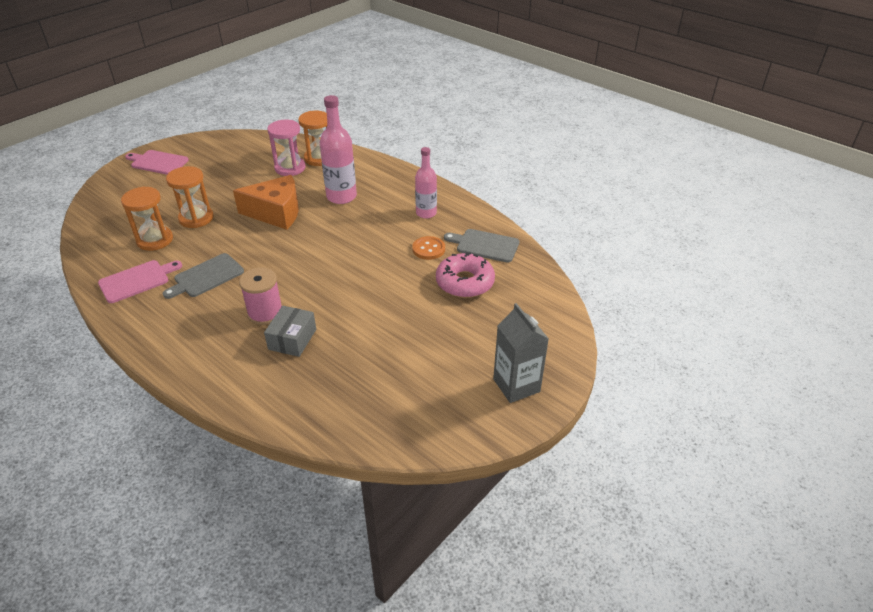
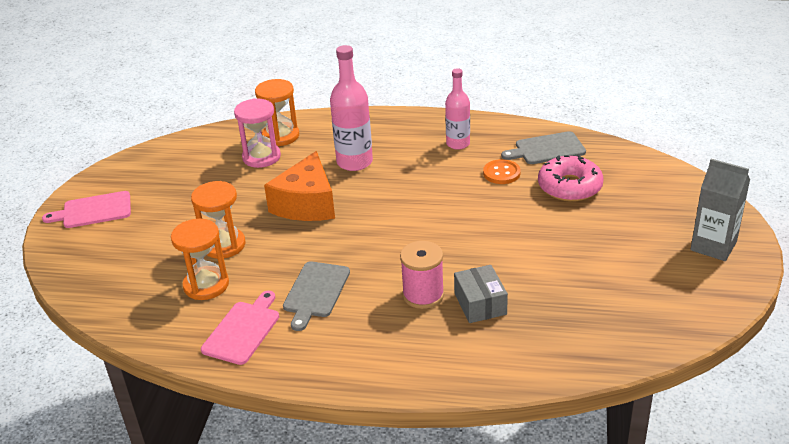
camera: 30 degrees left, 5 degrees down
orange cheese [233,175,299,230] -> orange cheese turned 135 degrees clockwise [264,151,335,221]

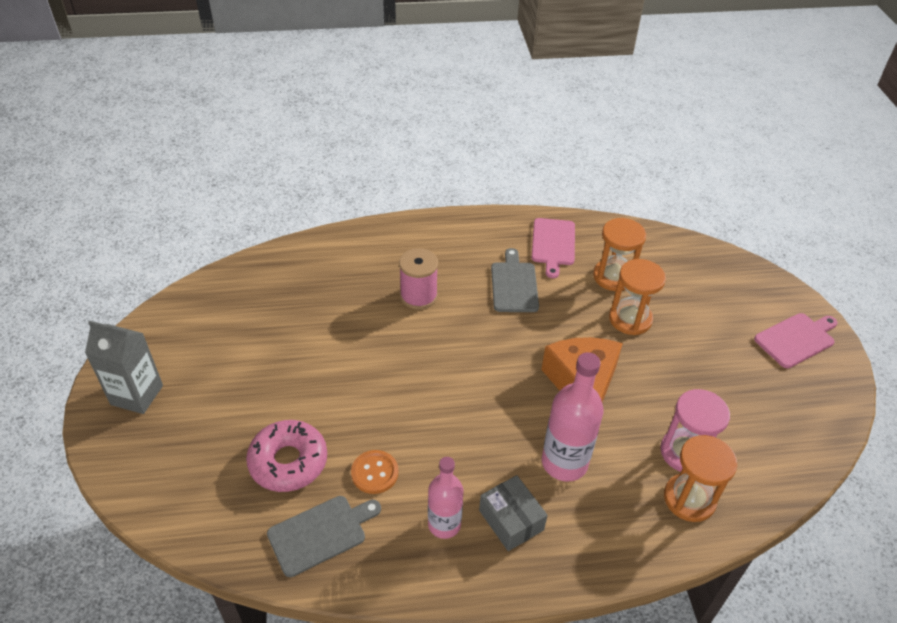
camera: 160 degrees right, 10 degrees up
grey box [454,265,508,323] -> grey box moved to [479,475,548,551]

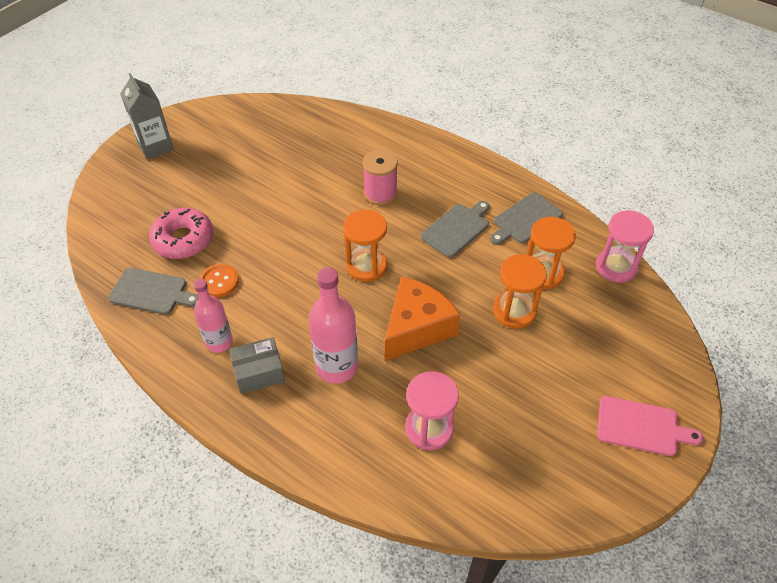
camera: 45 degrees right, 5 degrees up
grey box [479,475,548,551] -> grey box turned 60 degrees clockwise [229,337,285,394]
pink cutting board [532,218,575,278] -> grey cutting board [490,193,563,245]
orange hourglass [664,435,737,522] -> orange hourglass moved to [343,210,387,282]
none -> pink hourglass [596,210,654,283]

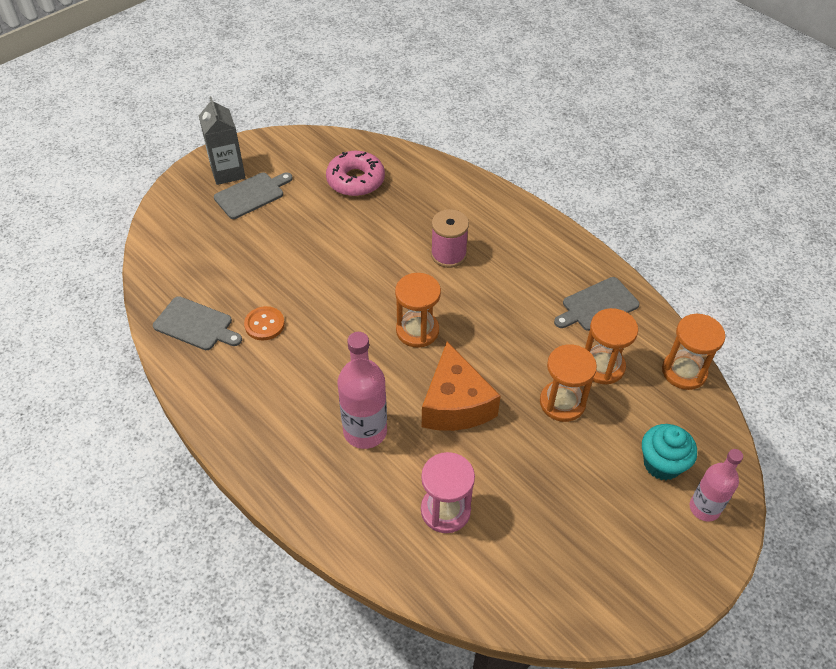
camera: 10 degrees right, 0 degrees up
pink donut [149,208,213,259] -> pink donut moved to [326,151,385,196]
pink bottle [194,279,233,353] -> pink bottle moved to [690,449,743,522]
grey box [229,337,285,394] -> none
orange cheese [385,277,460,361] -> orange cheese turned 120 degrees clockwise [422,342,501,431]
grey cutting board [421,201,490,258] -> grey cutting board moved to [214,172,293,219]
pink hourglass [596,210,654,283] -> orange hourglass [662,314,725,390]
pink cutting board [597,396,703,456] -> none
none -> turquoise cupcake [642,424,697,480]

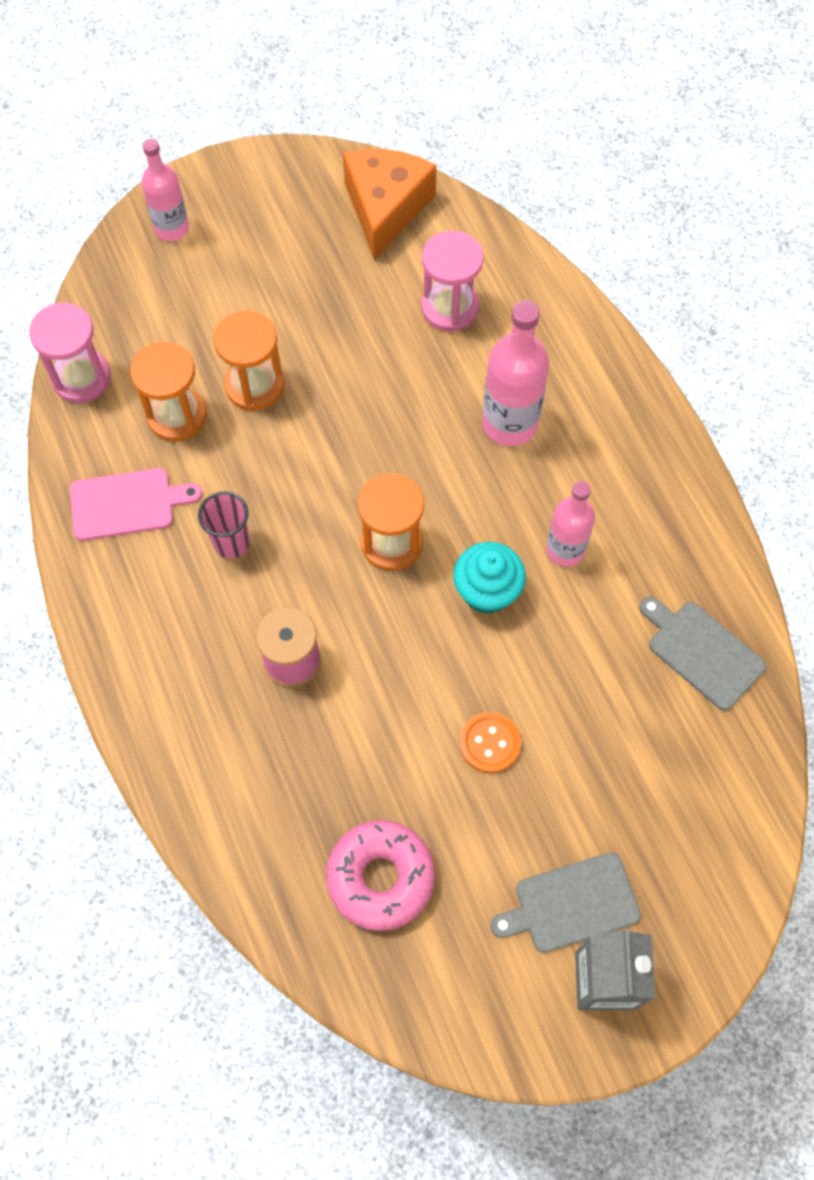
camera: 160 degrees left, 15 degrees up
orange button [244,306,285,341] -> orange button moved to [460,712,521,773]
orange cheese [422,342,501,431] -> orange cheese moved to [343,149,437,261]
grey cutting board [554,277,640,331] -> pink cutting board [70,468,202,541]
turquoise cupcake [642,424,697,480] -> turquoise cupcake moved to [453,542,526,614]
orange hourglass [662,314,725,390] -> pink hourglass [29,303,111,403]
none -> pink cup [198,491,250,559]
none -> pink bottle [546,481,595,567]

